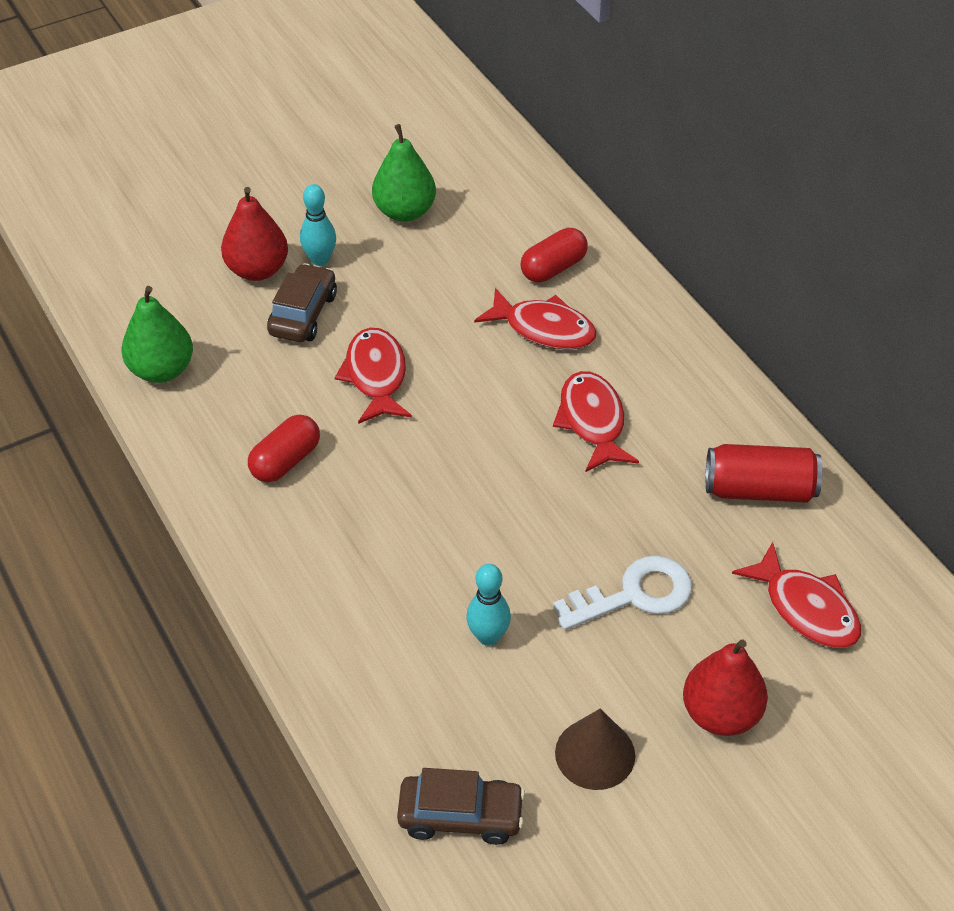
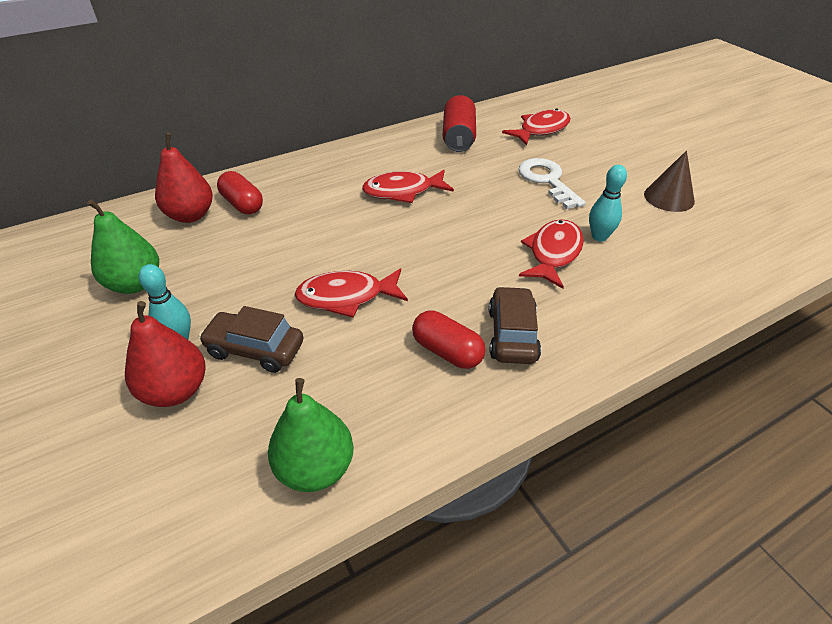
camera: 90 degrees left, 5 degrees down
brown car [397,768,525,845] -> brown car moved to [489,286,541,364]
red fish [474,288,597,350] -> red fish moved to [519,219,584,289]
red pear [683,639,768,736] -> red pear moved to [155,133,213,223]

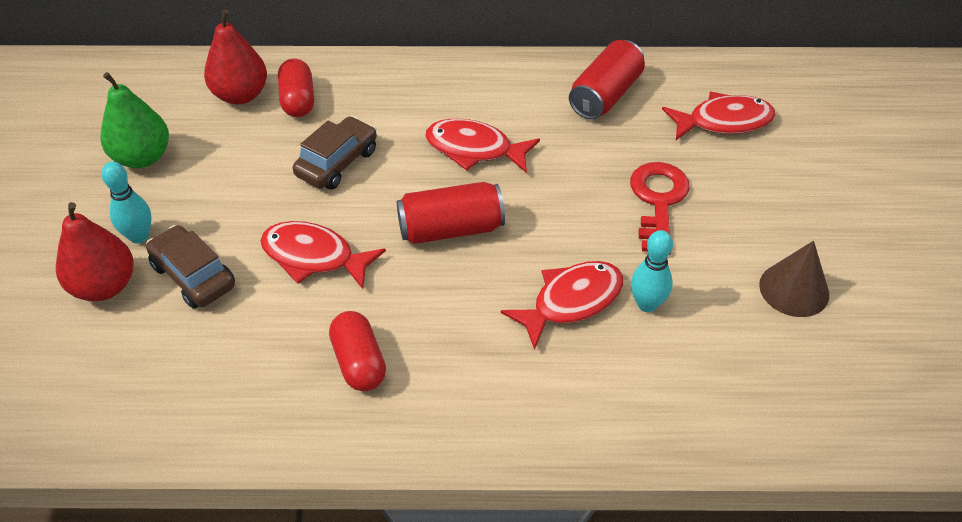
camera: 30 degrees right, 5 degrees up
green pear [268,378,354,492] -> none
brown car [489,286,541,364] -> brown car moved to [293,116,377,190]
white key [518,158,586,209] -> red key [630,162,690,255]
none -> red can [397,182,505,244]

